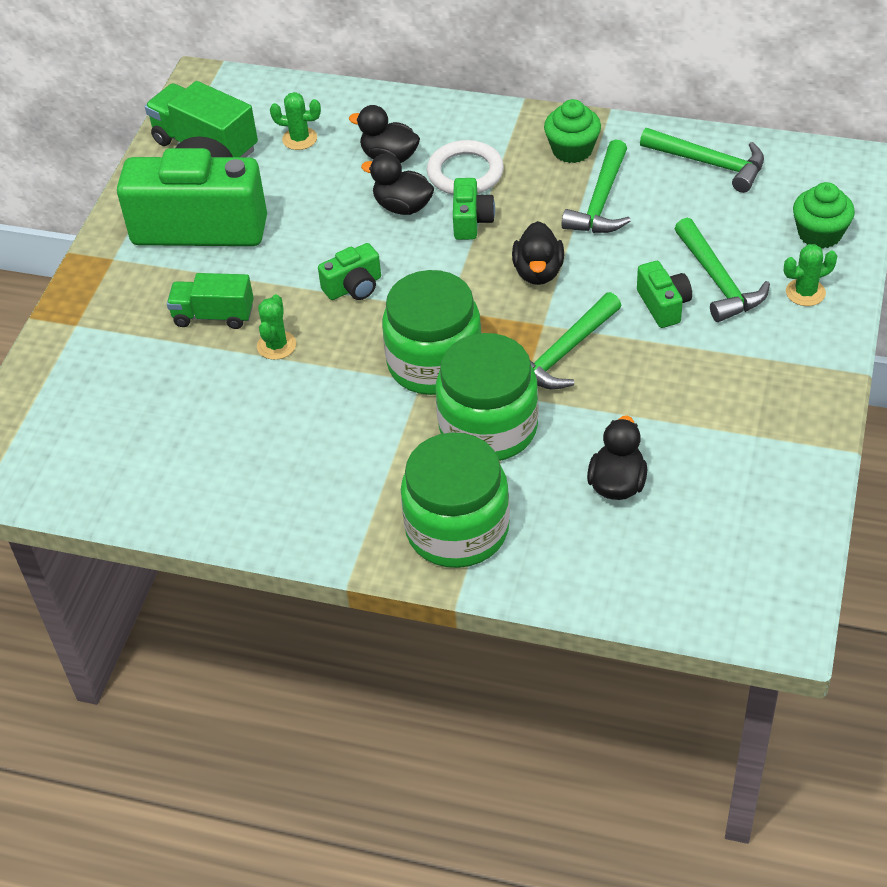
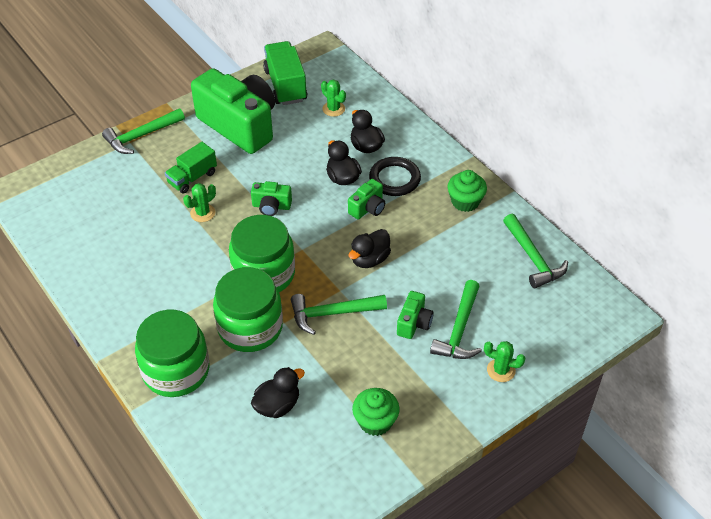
camera: 35 degrees right, 0 degrees up
green truck [167,273,254,329] -> green truck turned 90 degrees counterclockwise [165,142,217,194]
white ring [427,140,504,195] -> black ring [369,157,421,196]
green hammer [561,139,631,233] -> green hammer moved to [102,108,185,154]
green cupcake [793,182,855,249] -> green cupcake moved to [352,388,400,436]

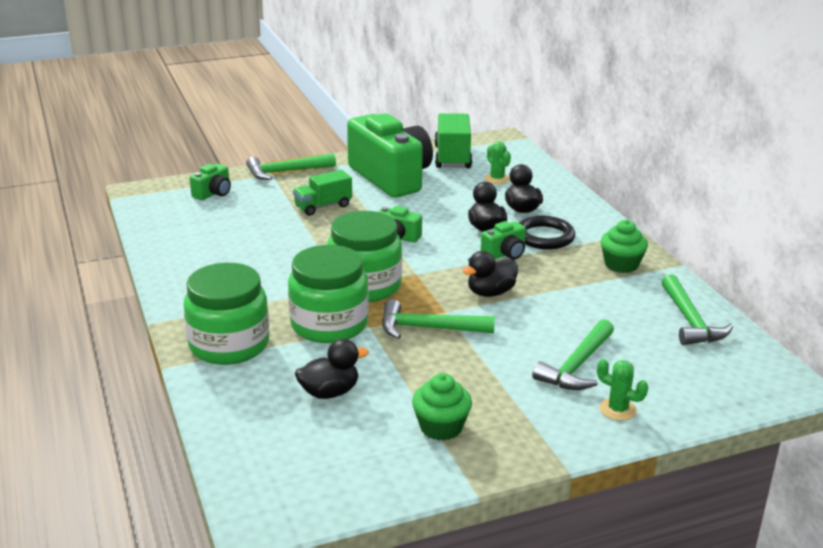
camera: 15 degrees right, 20 degrees down
green cactus [183,183,216,222] -> none
green camera [397,291,434,339] -> green camera moved to [190,164,231,200]

